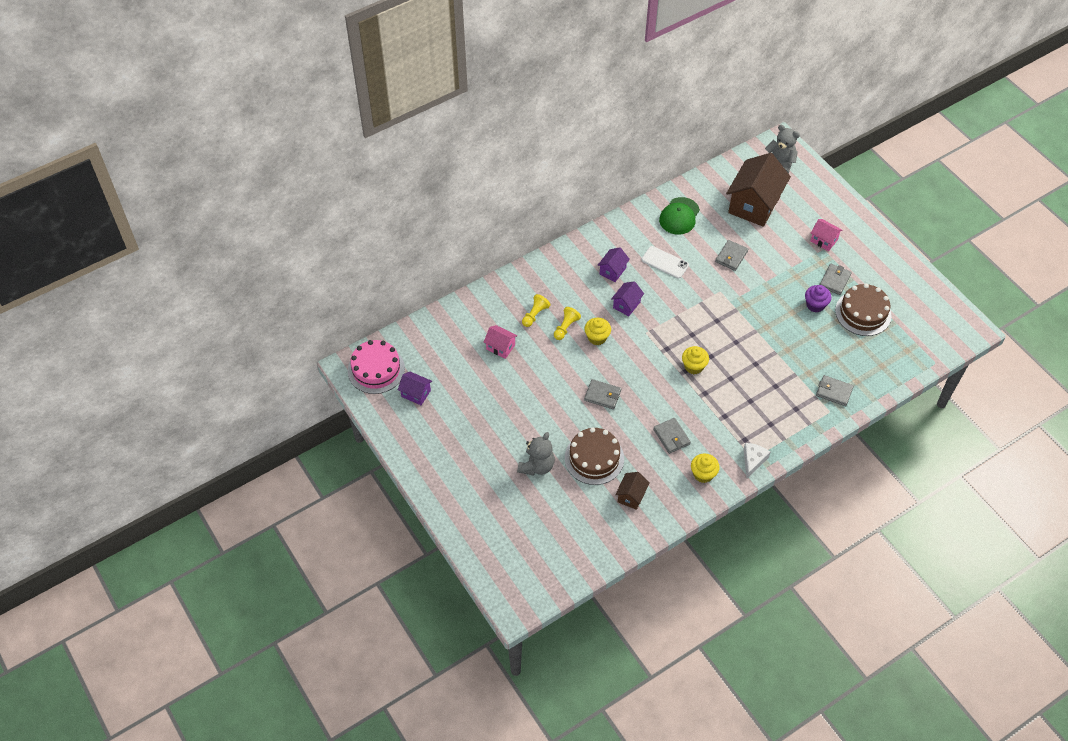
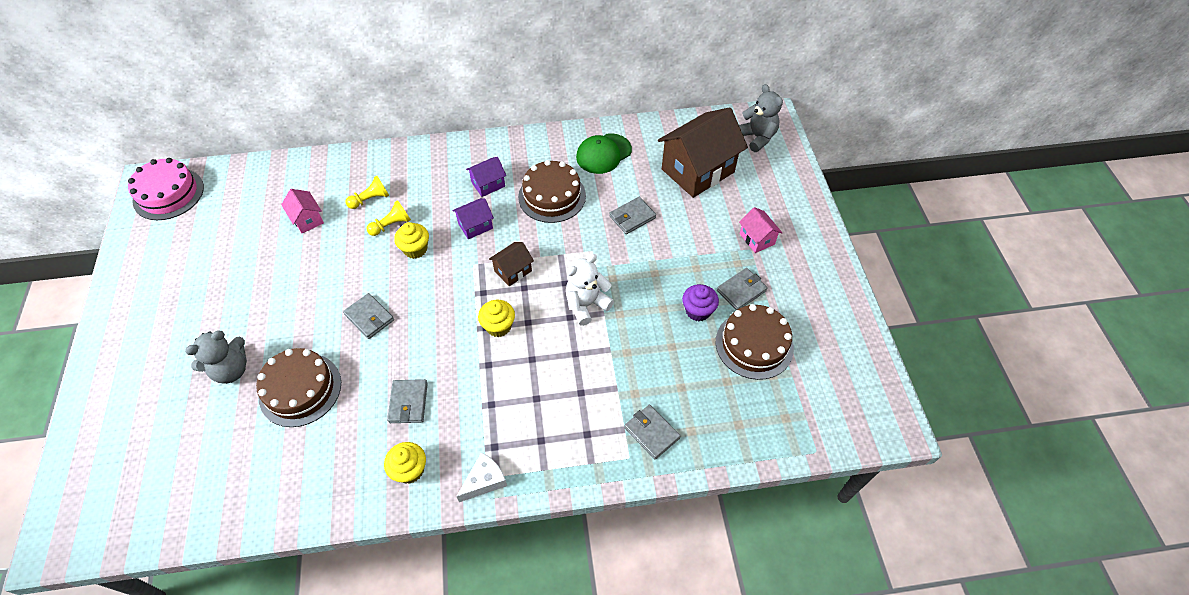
camera: 25 degrees right, 0 degrees up
purple house [398,372,432,405] -> none
brown house [615,472,650,510] -> brown house moved to [489,242,534,286]
white phone [641,246,689,279] -> brown cake [518,160,586,223]
none -> white teddy bear [566,254,614,326]

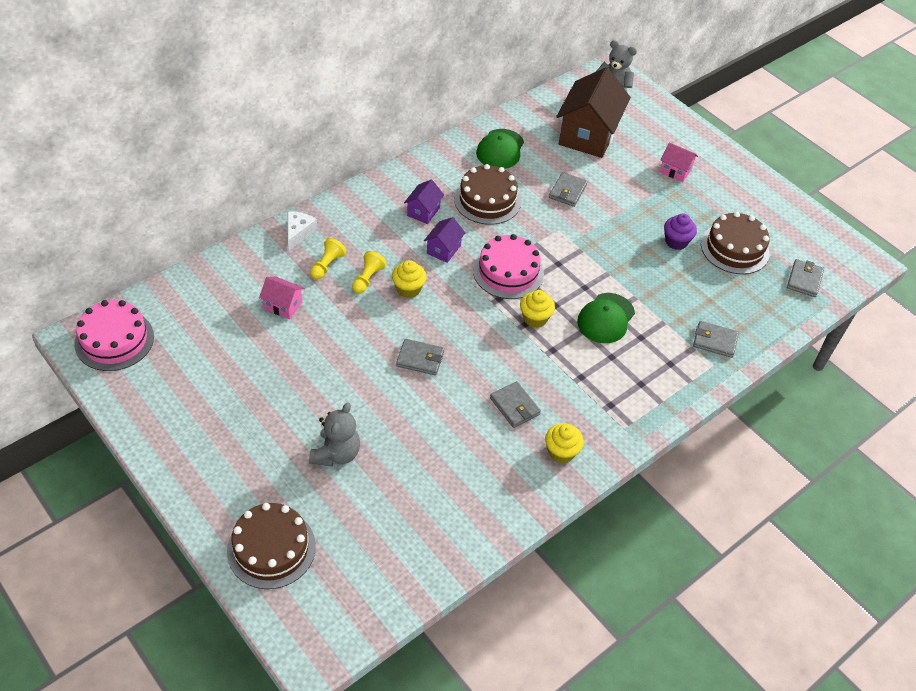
camera: 35 degrees left, 5 degrees down
brown cake [256,348,341,427] -> brown cake moved to [227,503,316,589]
white cheese [456,452,507,502] -> white cheese moved to [287,211,317,250]
brown house [489,242,534,286] -> pink cake [473,234,544,299]
white teddy bear [566,254,614,326] -> none
grey wallet [717,268,768,310] -> grey wallet moved to [787,259,824,297]
none -> green cap [577,293,635,343]

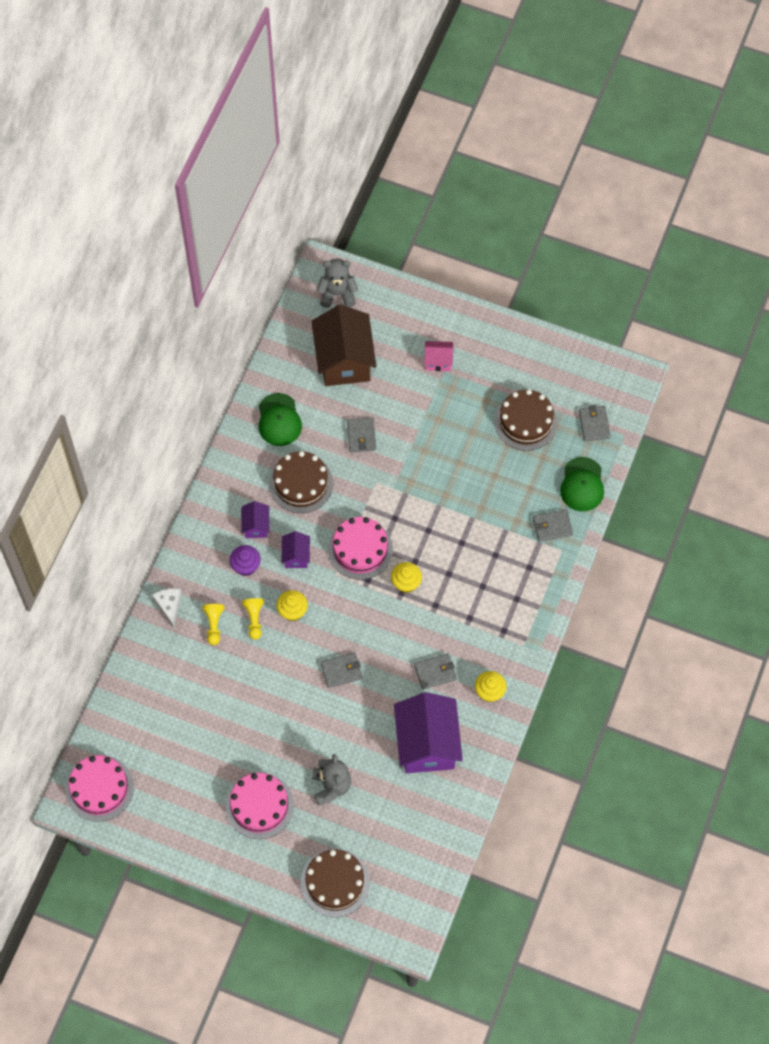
camera: 25 degrees left, 15 degrees up
pink house [259,276,304,319] -> none
grey wallet [490,381,541,428] -> grey wallet turned 45 degrees counterclockwise [414,653,457,690]
green cap [577,293,635,343] -> green cap moved to [560,457,604,511]
purple cupcake [664,213,697,250] -> purple cupcake moved to [230,545,261,576]
none -> pink cake [225,772,294,839]
none -> purple house [394,692,463,773]

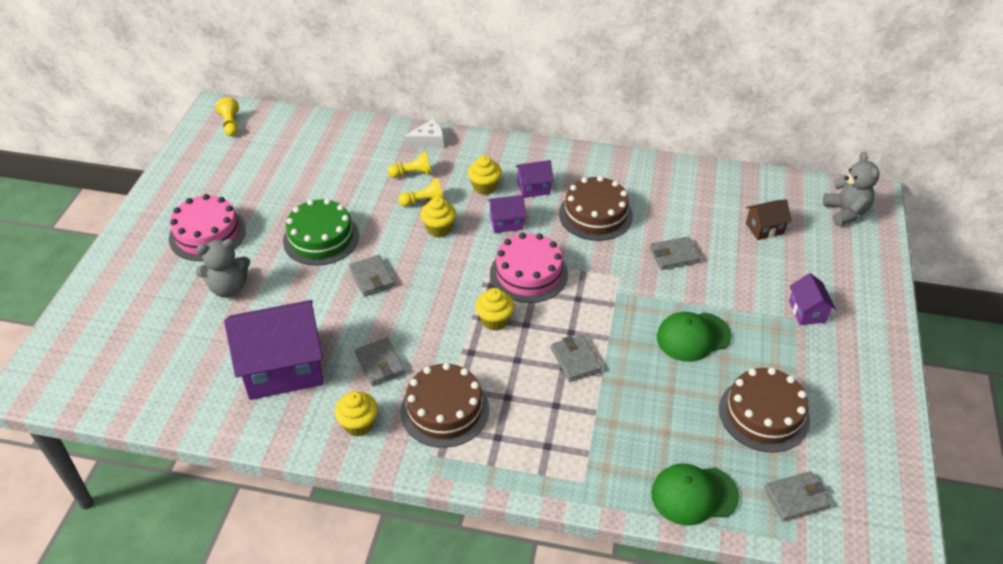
camera: 80 degrees right, 20 degrees down
pink cake [66,755,134,822] -> yellow pawn [216,98,239,136]
purple cupcake [230,545,261,576] -> yellow cupcake [468,155,502,195]
green cap [259,393,302,446] -> green cap moved to [657,312,732,362]
brown cake [301,849,370,917] -> brown cake moved to [400,363,489,448]
brown house [311,304,376,386] -> brown house [746,199,792,240], size x0.47
pink house [424,341,453,371] -> purple house [789,273,836,325]
grey wallet [533,510,573,542] -> grey wallet moved to [551,335,602,382]
none -> green cake [283,199,359,266]

